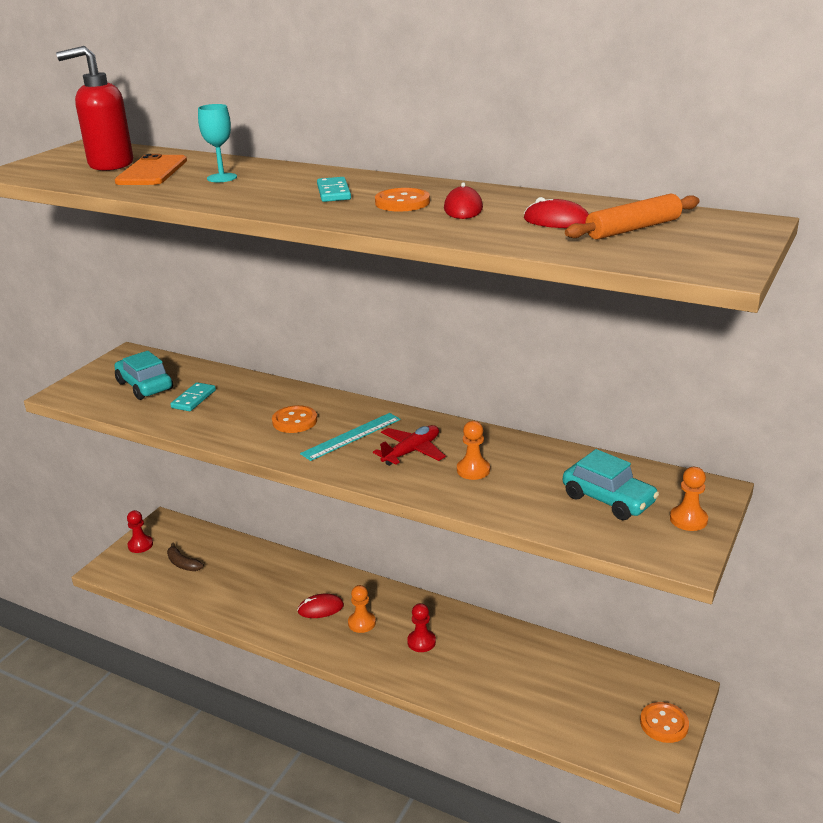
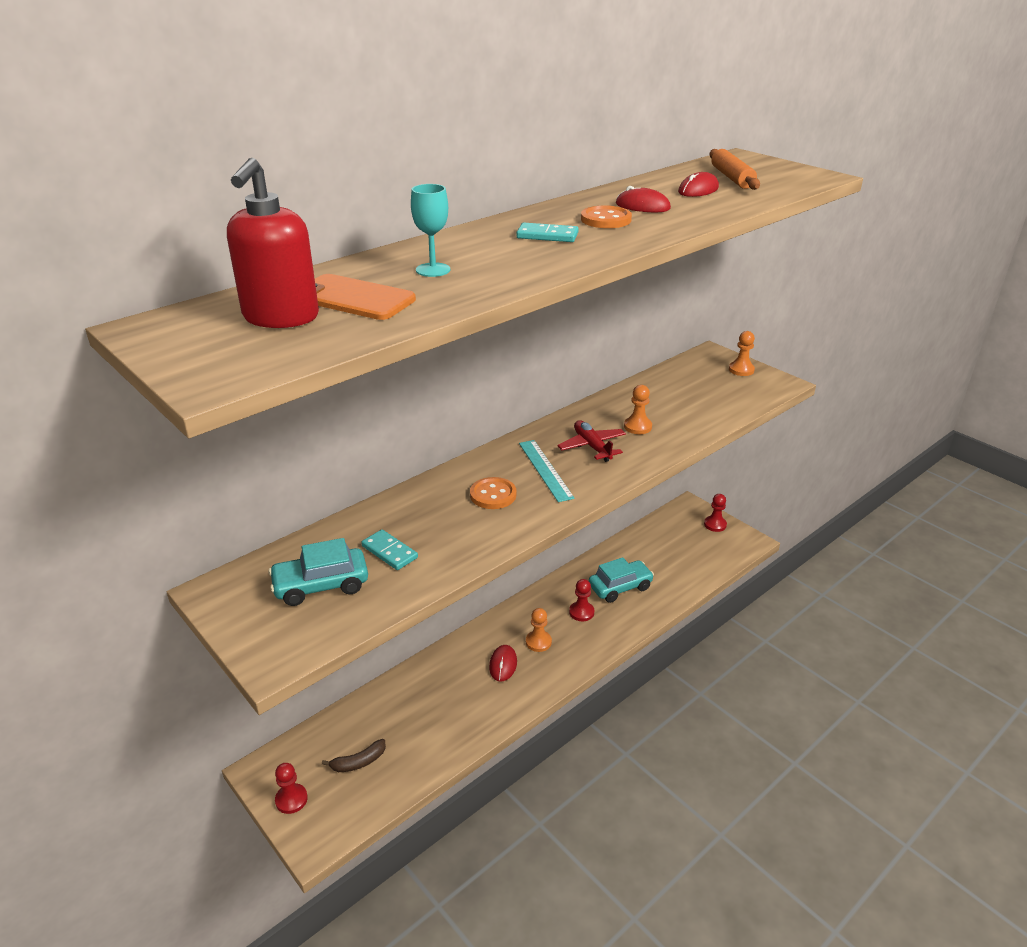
camera: 70 degrees left, 5 degrees up
turquoise car [563,449,659,520] -> turquoise car moved to [589,557,654,603]
orange button [640,702,689,743] -> red pawn [704,494,727,532]

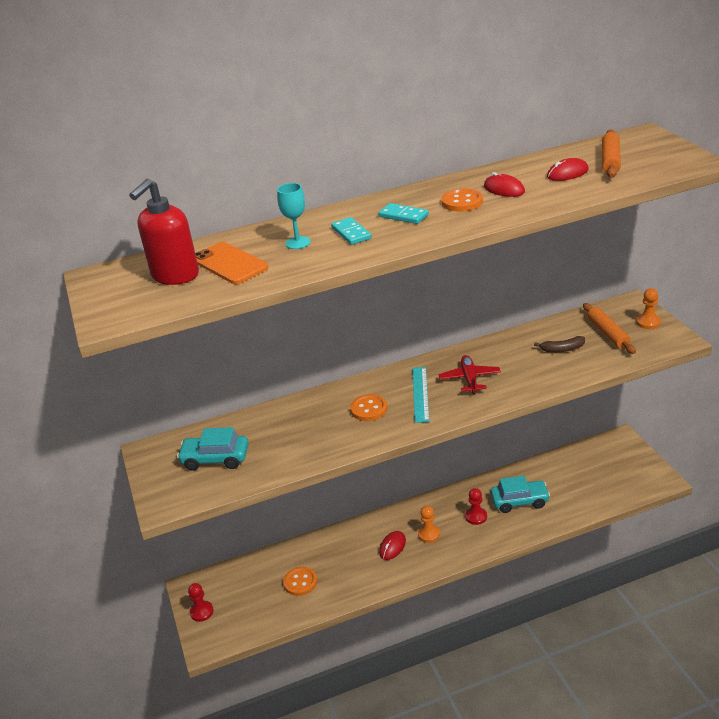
camera: 25 degrees right, 0 degrees up
brown banana [322,739,386,772] -> brown banana moved to [534,336,585,353]
turquoise domino [361,530,418,570] -> turquoise domino moved to [331,217,372,245]
orange pawn [624,385,652,434] -> none
red pawn [704,494,727,532] -> none
none -> orange button [283,567,317,596]
none -> orange rolling pin [583,303,636,354]

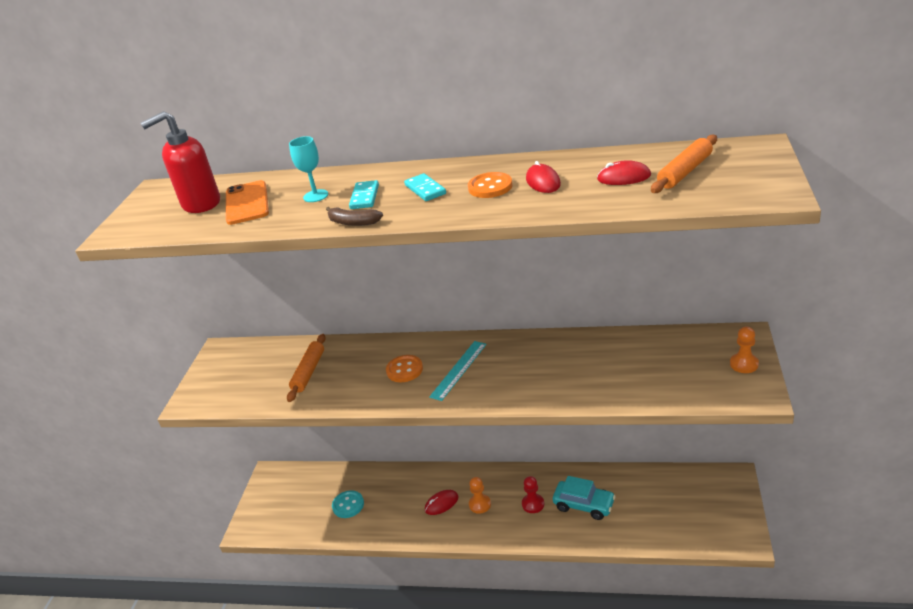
camera: 30 degrees right, 0 degrees up
turquoise car [177,427,248,471] -> none
red pawn [188,583,214,622] -> none
orange button [283,567,317,596] -> turquoise button [332,490,364,518]
red plane [438,355,501,394] -> none
brown banana [534,336,585,353] -> brown banana moved to [326,207,383,226]
orange rolling pin [583,303,636,354] -> orange rolling pin moved to [287,334,326,402]

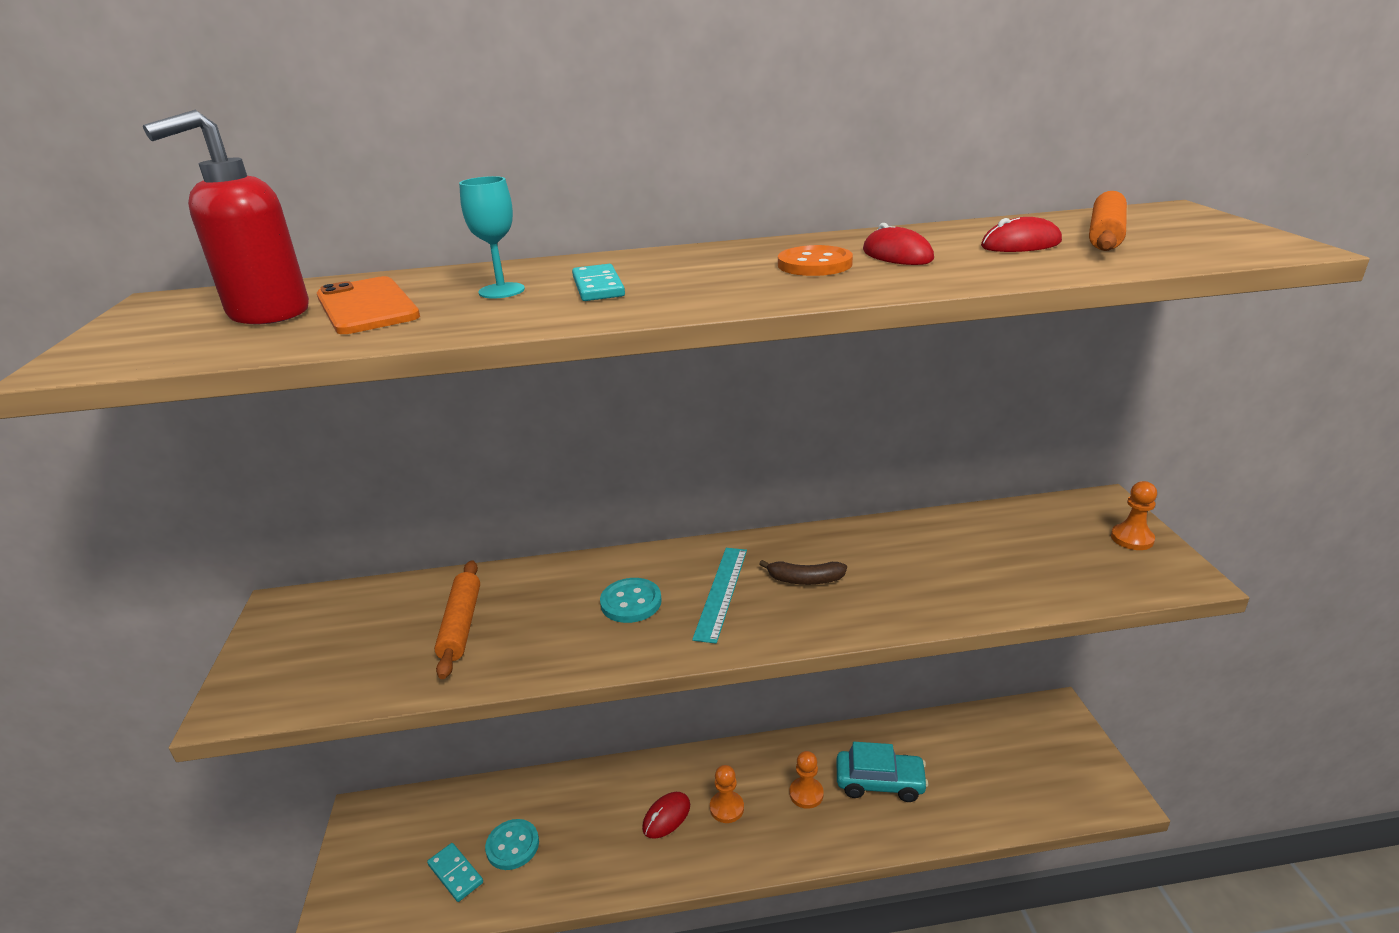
camera: 20 degrees left, 5 degrees down
brown banana [326,207,383,226] -> brown banana moved to [759,560,847,585]
orange button [386,355,423,382] -> turquoise button [600,578,662,623]
turquoise domino [404,173,446,201] -> turquoise domino moved to [427,843,483,902]
red pawn [522,476,544,513] -> orange pawn [789,751,824,809]

